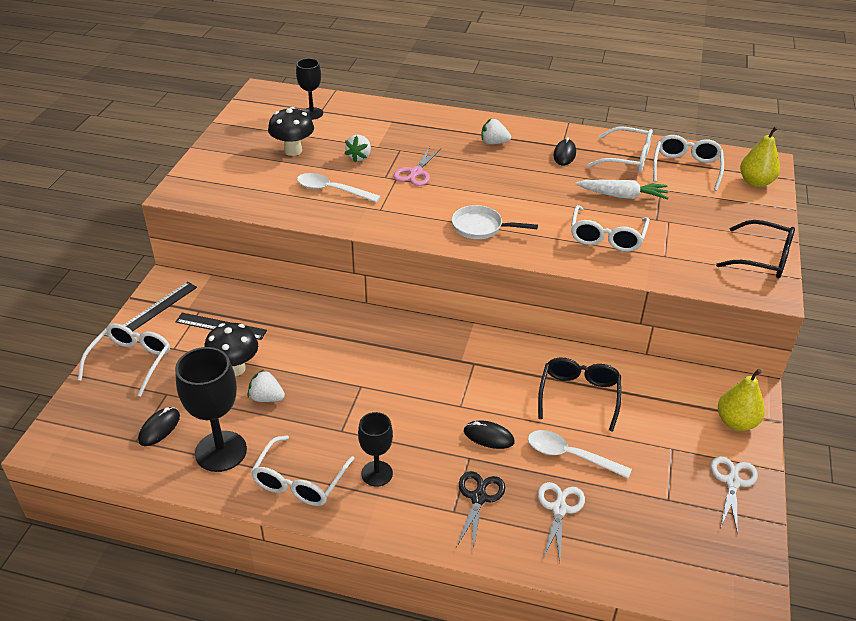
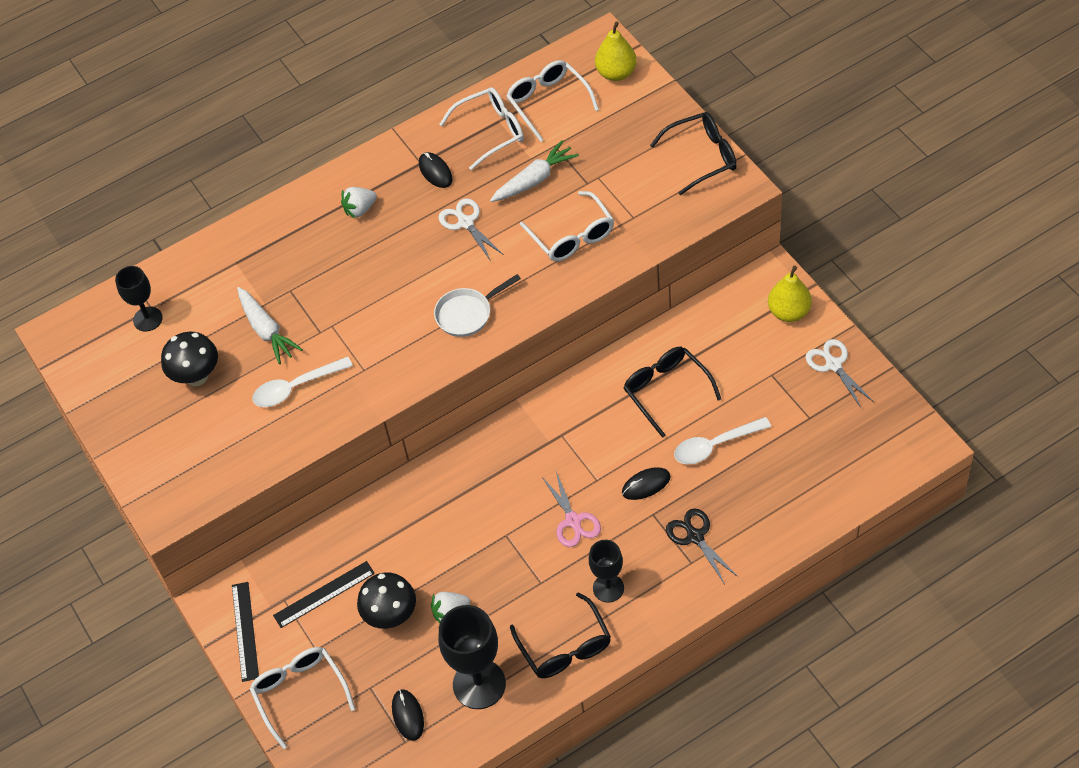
camera: 40 degrees left, 15 degrees up
white glasses [251,435,355,506] -> black glasses [510,592,611,678]
white strawberry [344,135,371,162] -> white carrot [237,287,303,364]
pink scissors [394,147,441,186] -> pink scissors moved to [542,471,601,547]
white scissors [538,482,585,561] -> white scissors moved to [439,198,504,261]

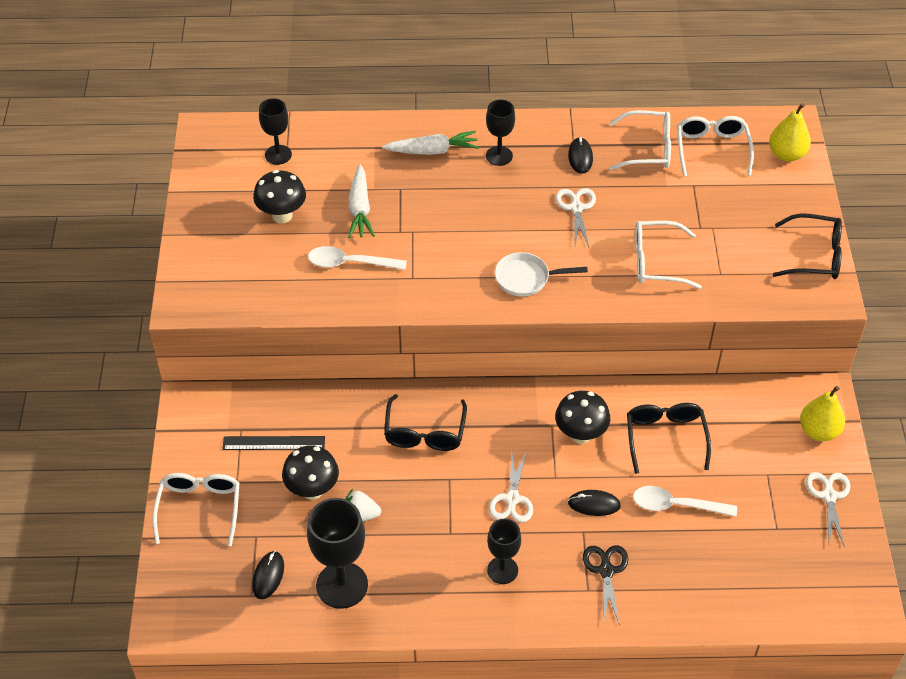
camera: 25 degrees right, 5 degrees down
black ruler [232,582,259,682] -> none
white strawberry [341,187,377,218] -> black goblet [486,100,515,166]
white carrot [490,140,579,202] -> white carrot moved to [382,131,479,155]
black glasses [510,592,611,678] -> black glasses moved to [384,394,467,451]
white glasses [520,191,614,261] -> white glasses turned 90 degrees clockwise [635,221,702,289]
pink scissors [542,471,601,547] -> white scissors [489,450,533,522]
none -> black mushroom [555,391,610,444]

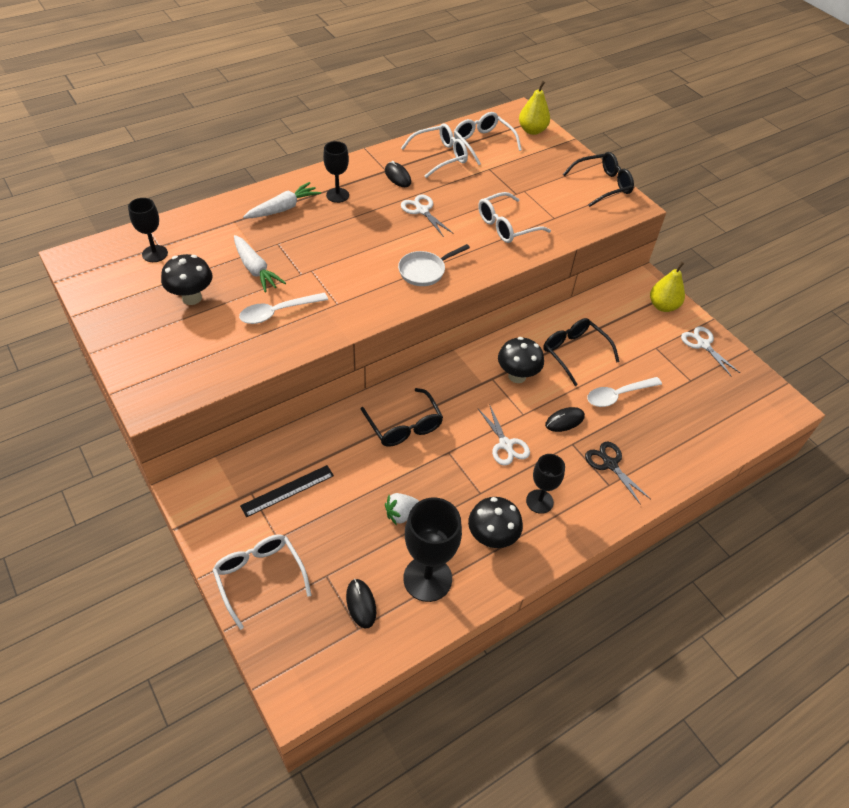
camera: 35 degrees left, 0 degrees up
black mushroom [282,445,339,500] -> black mushroom moved to [468,497,523,548]

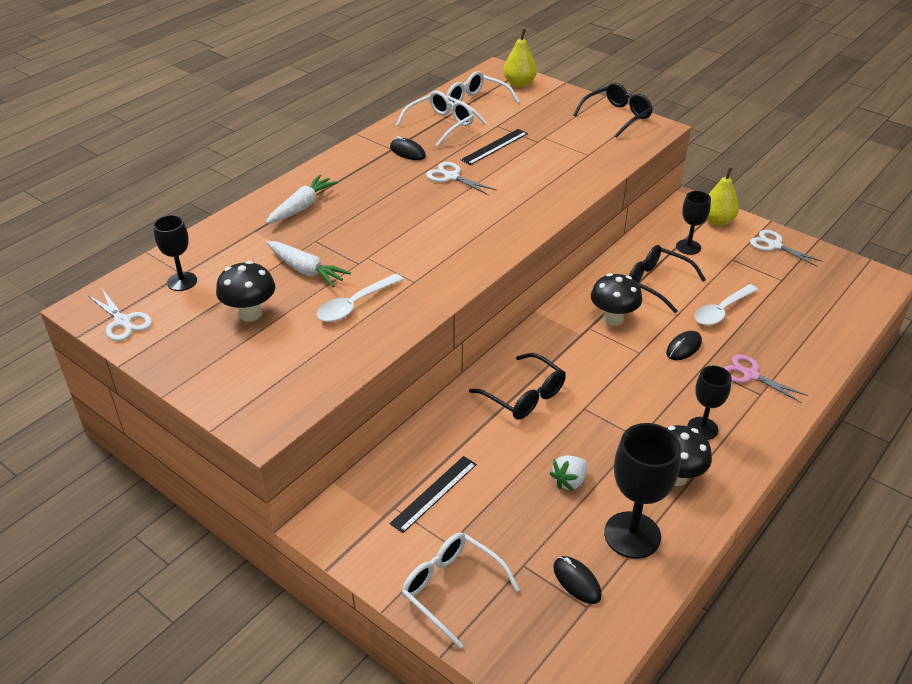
camera: 15 degrees left, 10 degrees down
black goblet [323,141,349,203] -> black goblet moved to [676,191,711,255]
white pan [398,244,470,286] -> none
white scissors [477,404,530,465] -> white scissors moved to [87,289,152,341]
white glasses [478,192,551,243] -> none
black scissors [585,442,651,505] -> pink scissors [724,354,808,403]
none -> black ruler [461,129,528,165]

